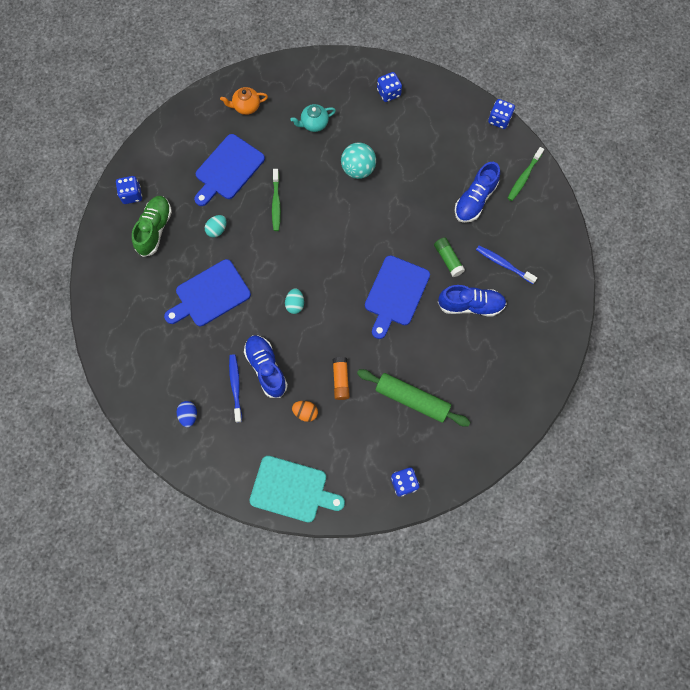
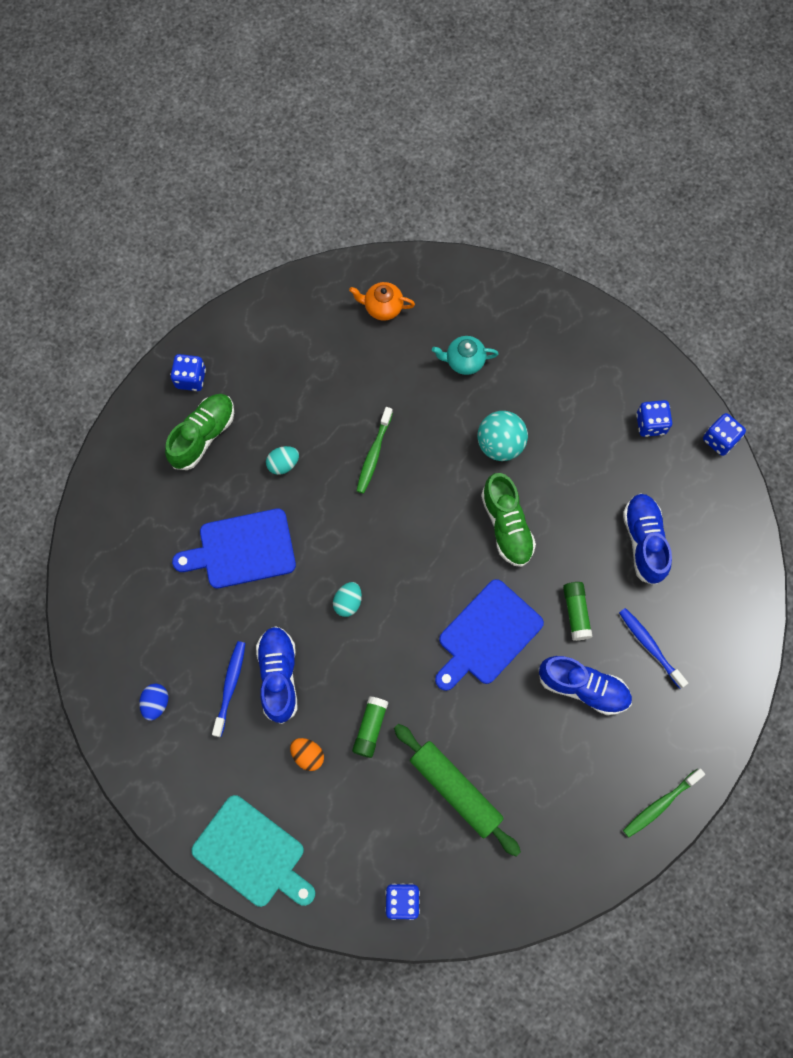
camera: 20 degrees right, 0 degrees up
blue cutting board [194,134,265,206] -> none
orange glue stick [333,357,350,400] -> green glue stick [352,696,388,758]
blue dice [377,72,402,102] -> blue dice moved to [636,400,672,437]
blue shoe [455,162,500,223] -> blue shoe turned 120 degrees clockwise [623,493,672,585]
green toothbrush [508,147,544,201] -> green toothbrush moved to [623,768,705,837]
none -> green shoe [481,473,536,567]

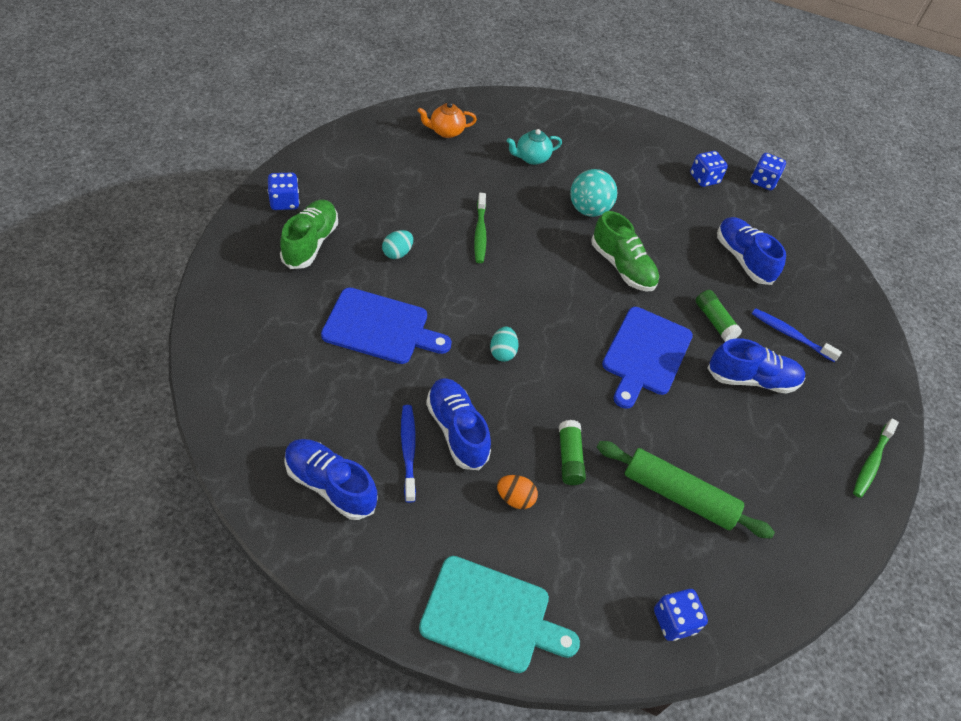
camera: 25 degrees left, 20 degrees down
blue egg [139,684,168,721] -> blue shoe [284,439,378,520]
blue cutting board [172,509,296,588] -> blue cutting board turned 135 degrees counterclockwise [321,288,452,364]

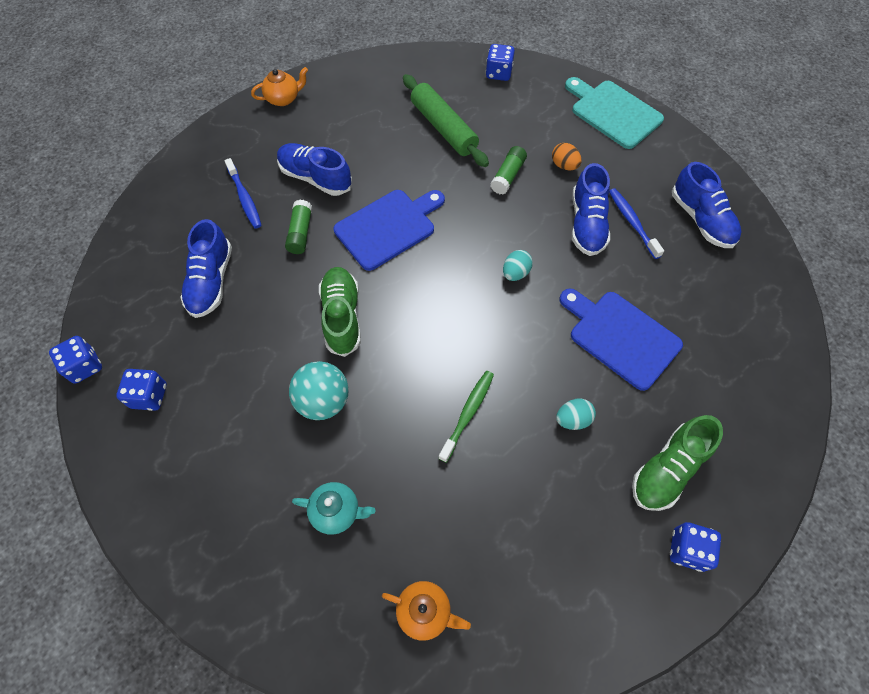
camera: 145 degrees left, 10 degrees up
blue toothbrush [401,405,416,503] -> blue toothbrush turned 135 degrees clockwise [609,188,664,259]
green toothbrush [853,418,899,498] -> orange teapot [251,67,308,106]

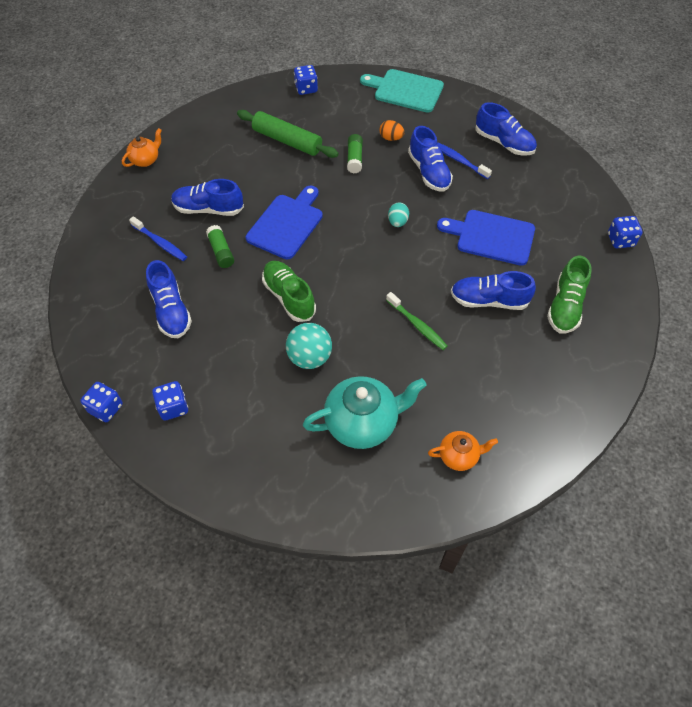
camera: 25 degrees left, 5 degrees down
turquoise teapot [292,482,376,535] -> turquoise teapot [303,376,426,449], size x1.86
green toothbrush [438,371,494,463] -> green toothbrush turned 135 degrees clockwise [386,292,447,350]
turquoise egg [556,398,596,430] -> blue shoe [451,271,536,310]
blue dice [670,522,721,572] -> blue dice moved to [608,216,643,248]

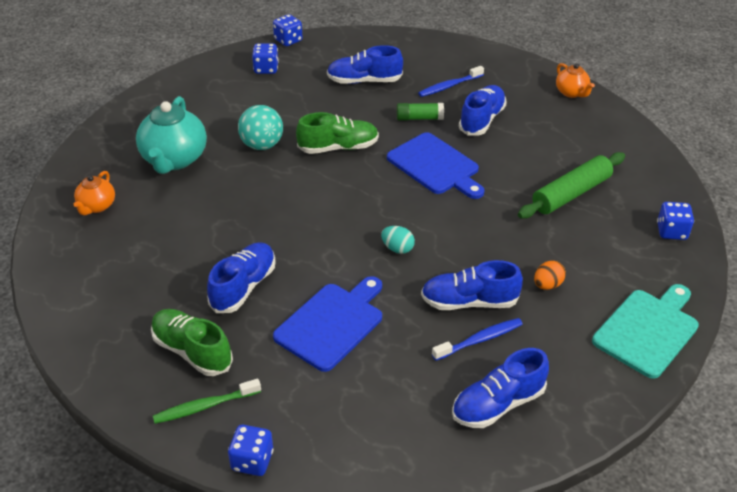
camera: 110 degrees right, 15 degrees down
green glue stick [347,134,363,174] -> none
green toothbrush [386,292,447,350] -> green toothbrush moved to [153,379,261,424]

